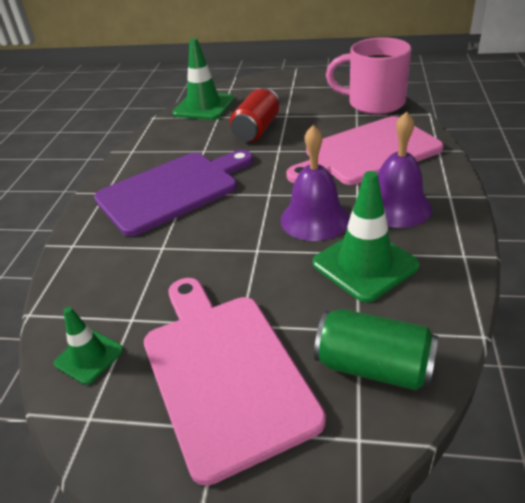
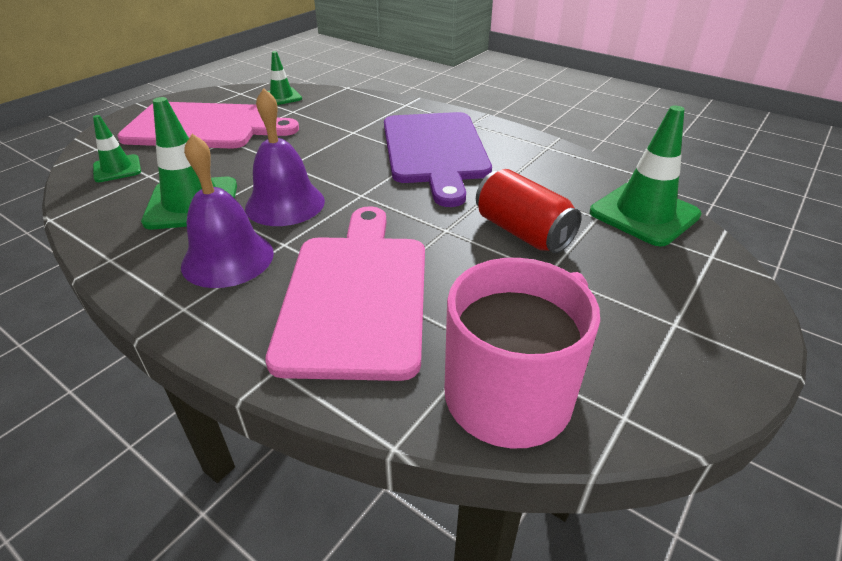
camera: 115 degrees right, 0 degrees up
green can [314,309,439,390] -> green traffic cone [93,115,141,182]

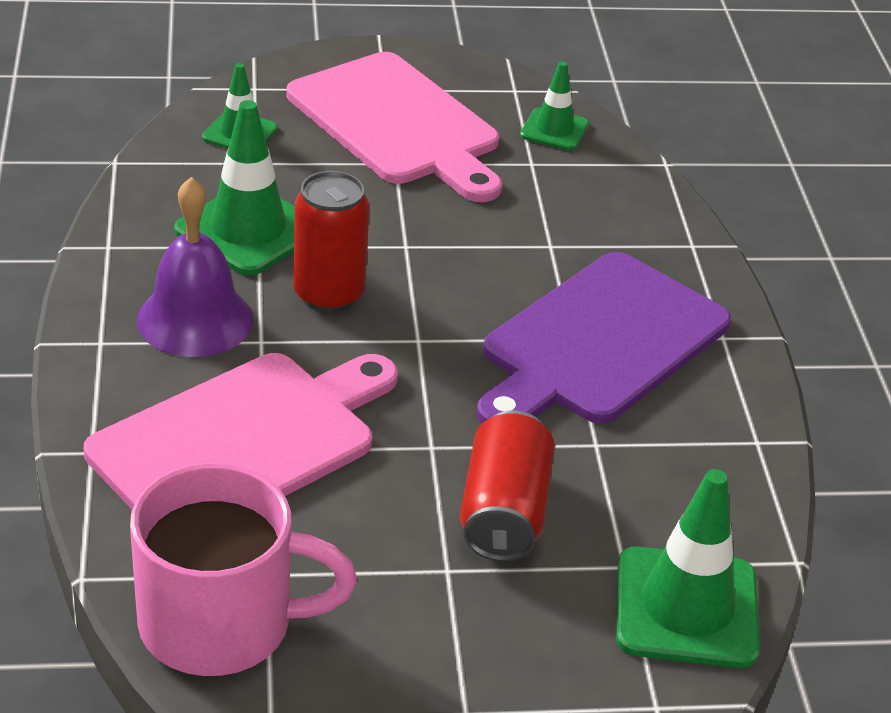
camera: 45 degrees right, 0 degrees up
purple bell [245,88,325,226] -> red can [293,171,369,313]

